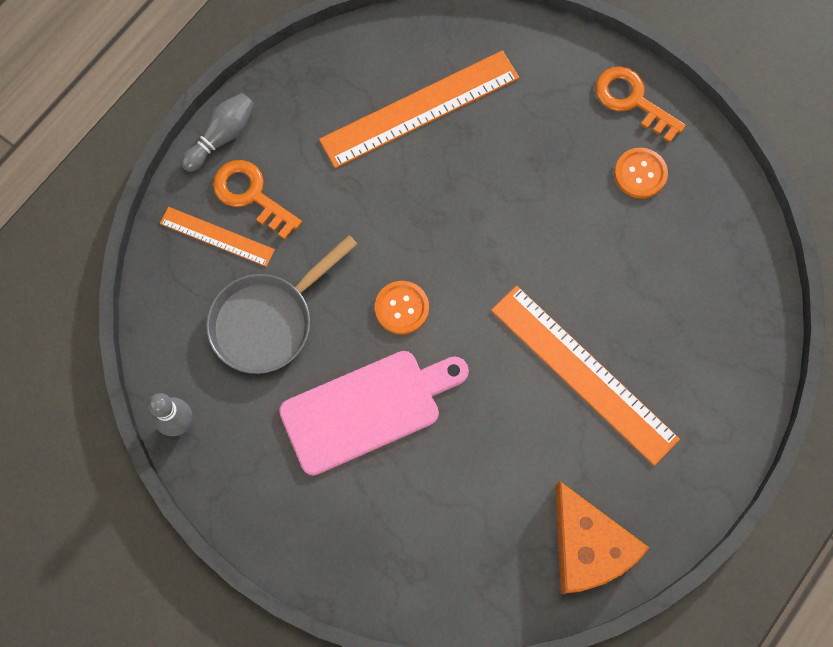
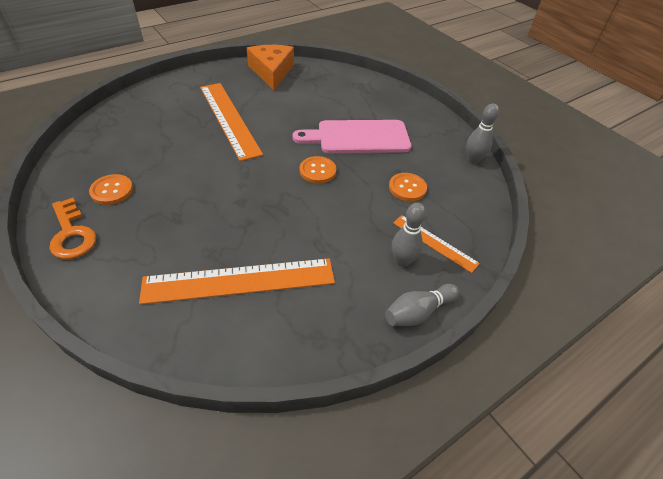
camera: 165 degrees left, 25 degrees down
grey pan [206,235,357,374] -> orange button [389,173,427,201]
orange key [213,160,302,240] -> grey bowling pin [392,203,426,267]

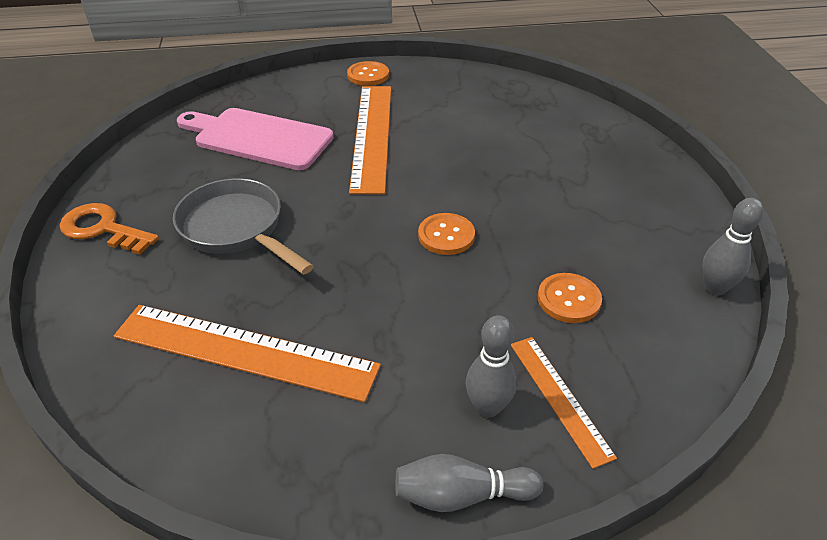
camera: 30 degrees right, 5 degrees down
orange key [49,198,96,259] -> orange key turned 120 degrees clockwise [60,203,159,255]
orange button [89,174,133,205] -> orange button moved to [347,61,389,86]
orange cheese [247,45,294,90] -> none
pink cutting board [292,120,411,153] -> pink cutting board moved to [177,108,334,170]
none -> grey pan [173,178,314,275]

